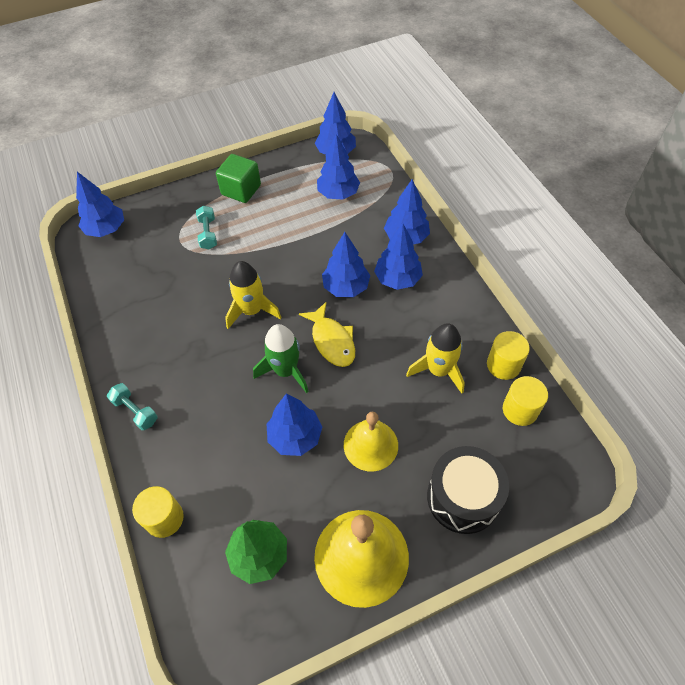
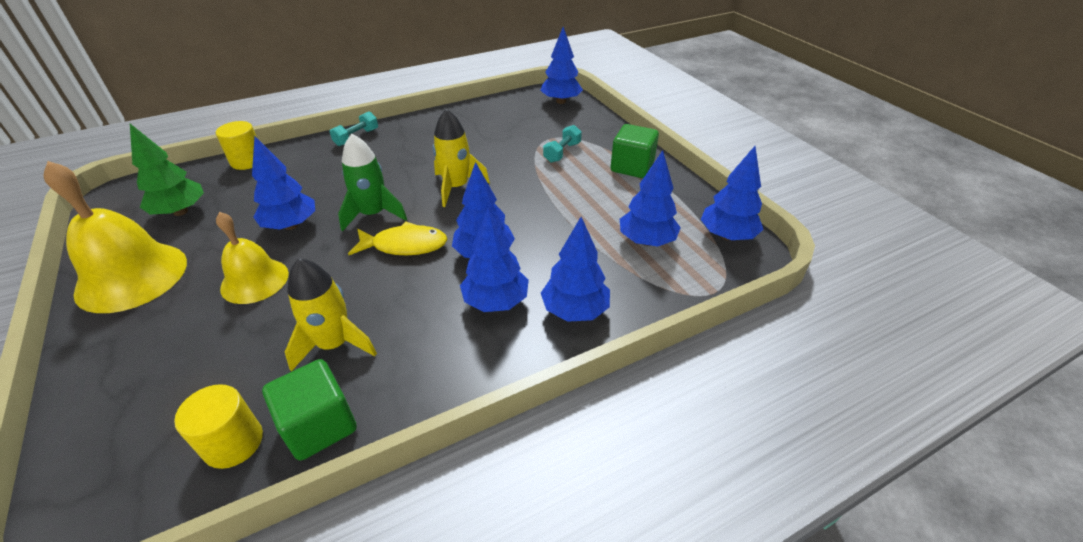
camera: 85 degrees right, 15 degrees down
turquoise dumbbell [196,206,217,249] -> turquoise dumbbell turned 45 degrees counterclockwise [543,125,582,163]
yellow fish [299,302,355,367] -> yellow fish turned 150 degrees counterclockwise [348,221,448,255]
black drum [427,446,509,534] -> none
yellow cylinder [487,331,530,380] -> green cube [262,359,357,461]

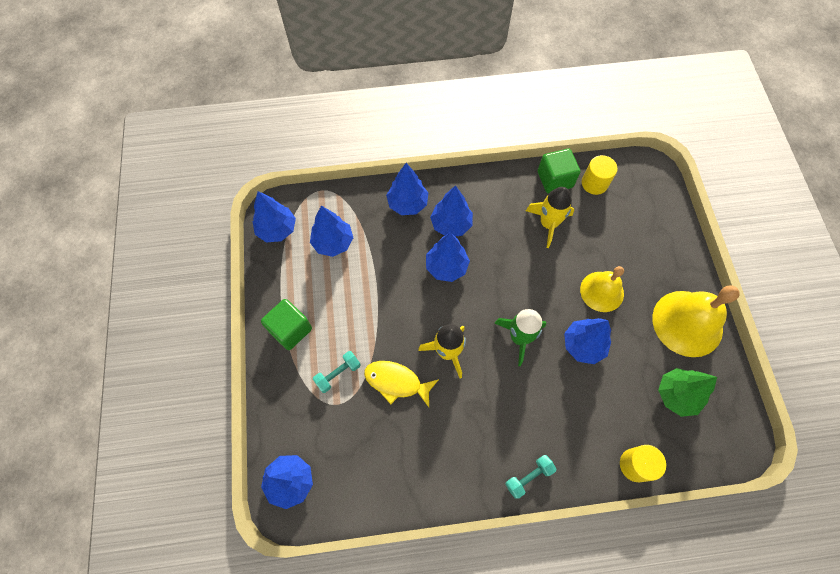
camera: 160 degrees left, 25 degrees up
yellow fish [348,221,448,255] -> yellow fish moved to [364,361,439,407]

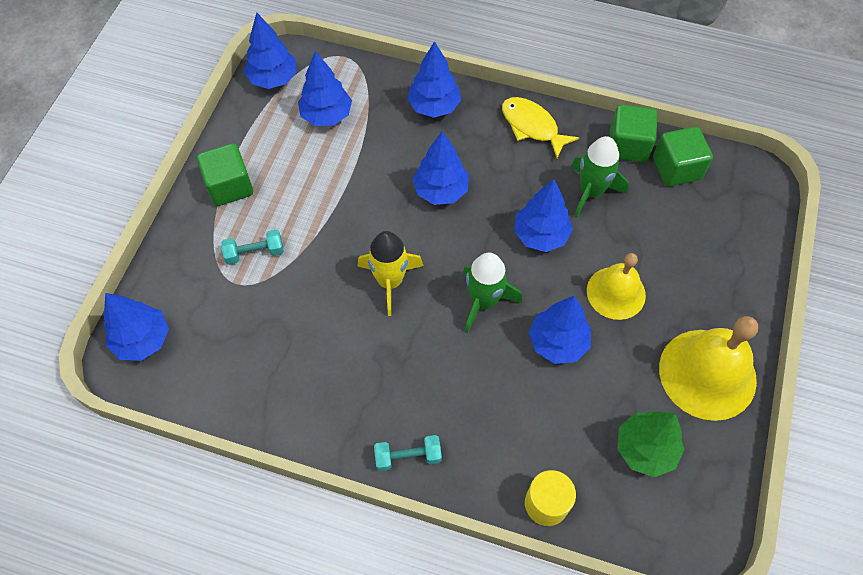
camera: 25 degrees right, 5 degrees down
yellow fish [364,361,439,407] -> yellow fish moved to [502,97,579,158]
blue tree [430,185,473,236] -> blue tree moved to [514,179,573,252]
yellow rocket [526,187,574,248] -> green rocket [571,136,629,219]
yellow cylinder [582,155,618,195] -> green cube [653,127,713,187]

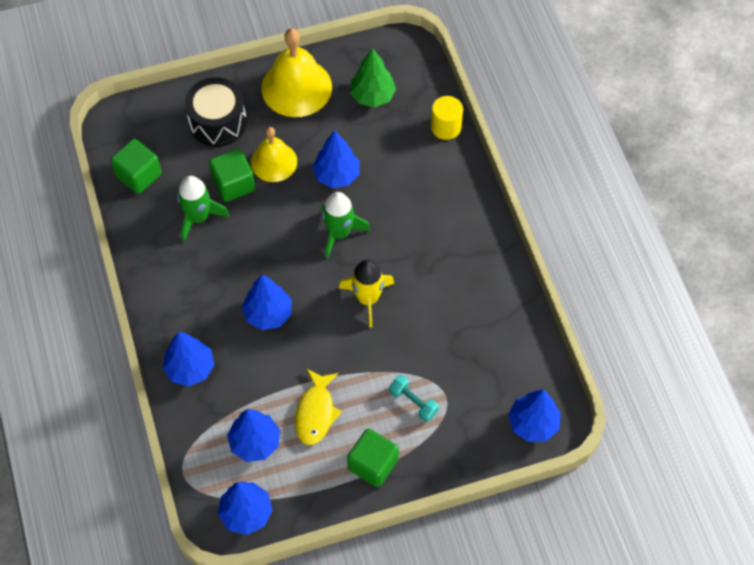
camera: 125 degrees left, 0 degrees up
turquoise dumbbell [374,435,442,471] -> none
yellow fish [502,97,579,158] -> yellow fish moved to [295,369,342,445]
blue tree [514,179,573,252] -> none
green cube [609,105,658,162] -> green cube moved to [209,149,255,202]
none -> black drum [185,77,247,147]

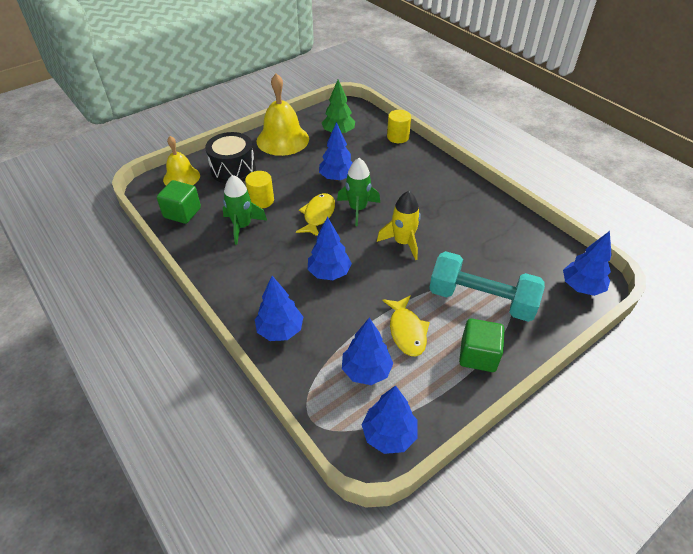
camera: 20 degrees left, 15 degrees down
green cube [209,149,255,202] -> yellow cylinder [245,171,274,209]
yellow bell [251,127,297,182] -> yellow bell moved to [163,136,200,186]
turquoise dumbbell [389,375,439,422] -> turquoise dumbbell [429,251,545,322], size x2.28
none -> yellow fish [296,193,335,236]

